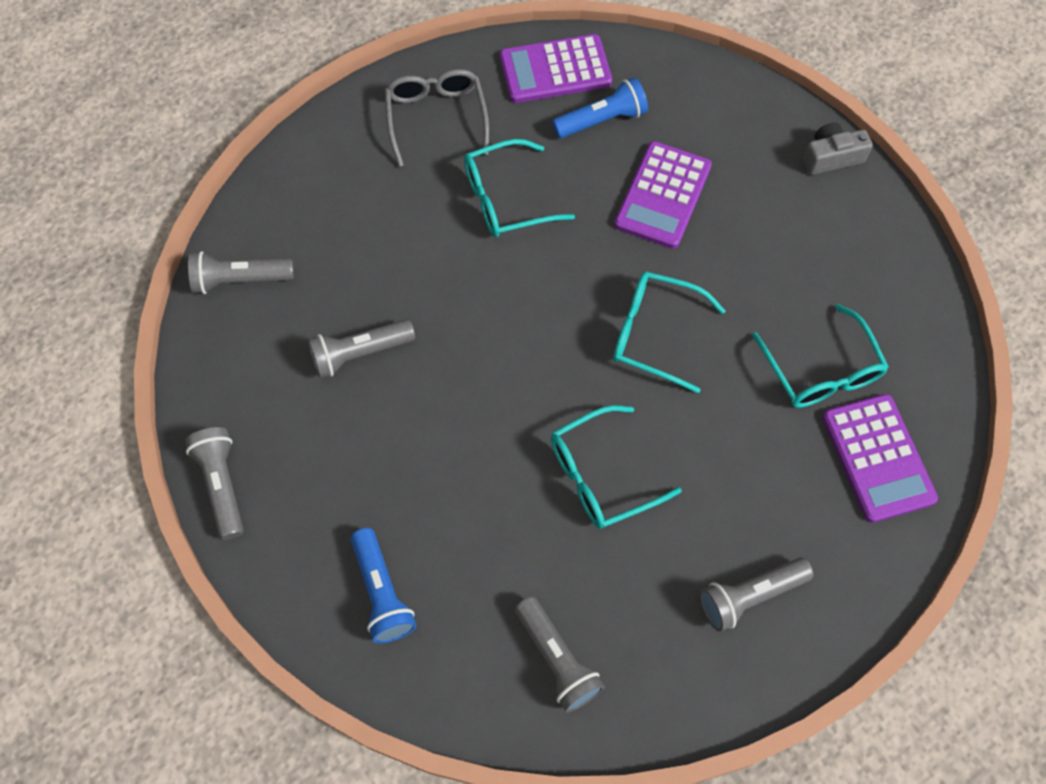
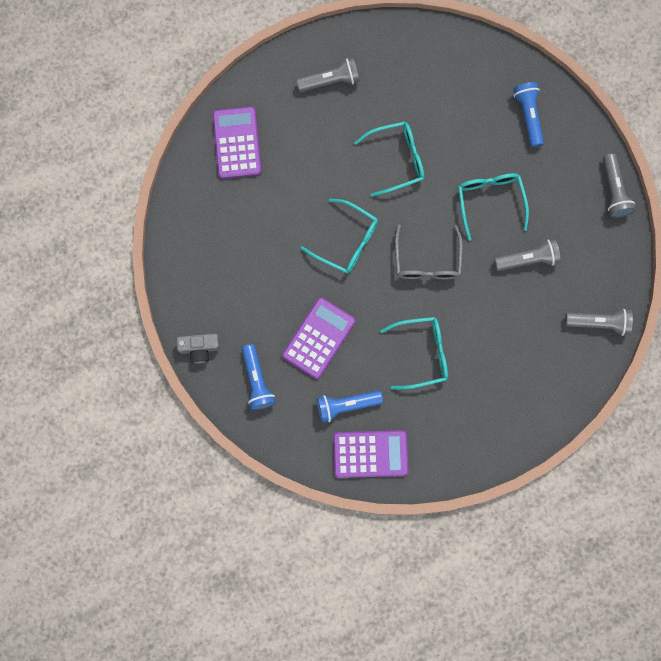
camera: 170 degrees left, 15 degrees up
grey glasses [385,69,489,167] -> grey glasses moved to [395,224,463,279]
grey flashlight [515,596,605,713] -> none
turquoise glasses [752,304,889,408] -> turquoise glasses moved to [458,173,529,241]
none -> blue flashlight [242,344,276,410]

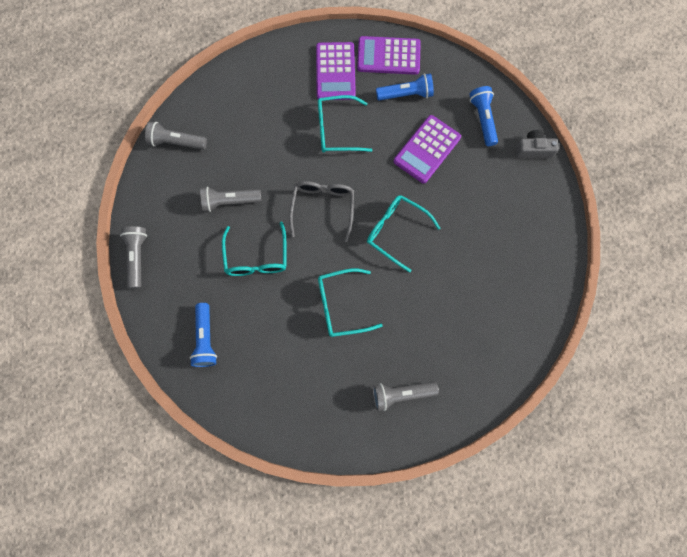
camera: 175 degrees left, 5 degrees down
purple calculator [213,107,262,179] -> purple calculator moved to [316,42,356,100]

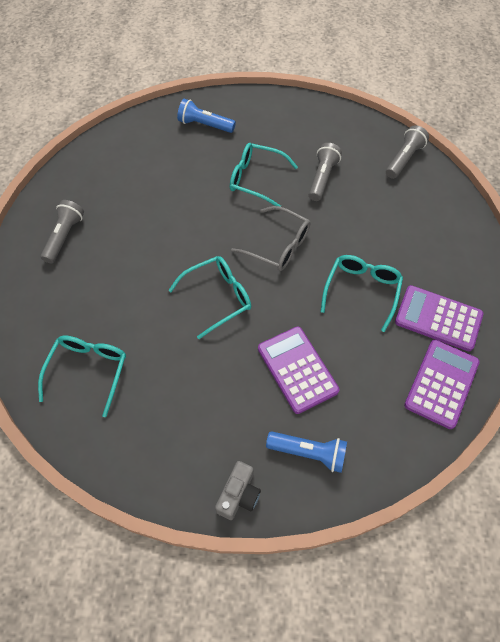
camera: 115 degrees right, 15 degrees down
grey flashlight [120,226,147,289] -> none
turquoise glasses [318,268,383,337] -> turquoise glasses moved to [38,336,126,417]
blue flashlight [376,73,434,101] -> none

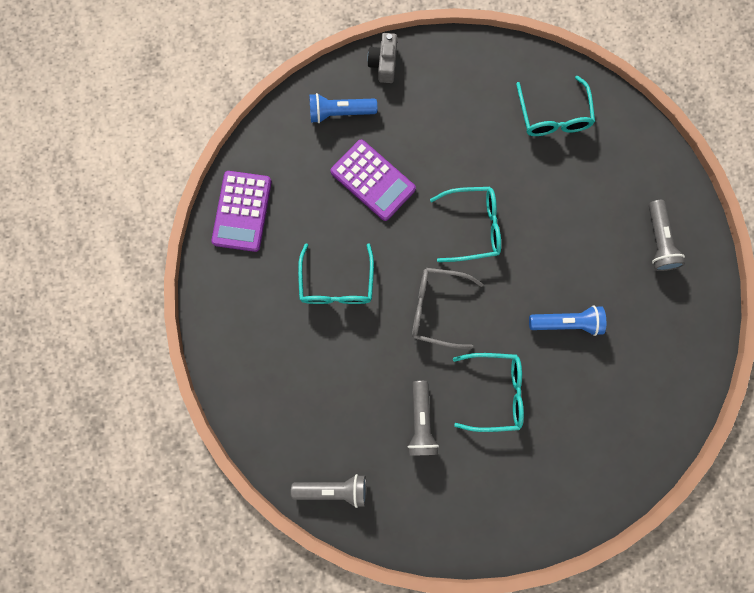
camera: 160 degrees right, 20 degrees up
turquoise glasses [168,256,251,339] -> turquoise glasses turned 135 degrees counterclockwise [430,187,501,262]
blue flashlight [177,99,236,133] -> blue flashlight moved to [529,306,606,336]
grey flashlight [386,125,429,179] -> grey flashlight turned 105 degrees counterclockwise [291,474,367,508]
purple calculator [395,285,483,351] -> none

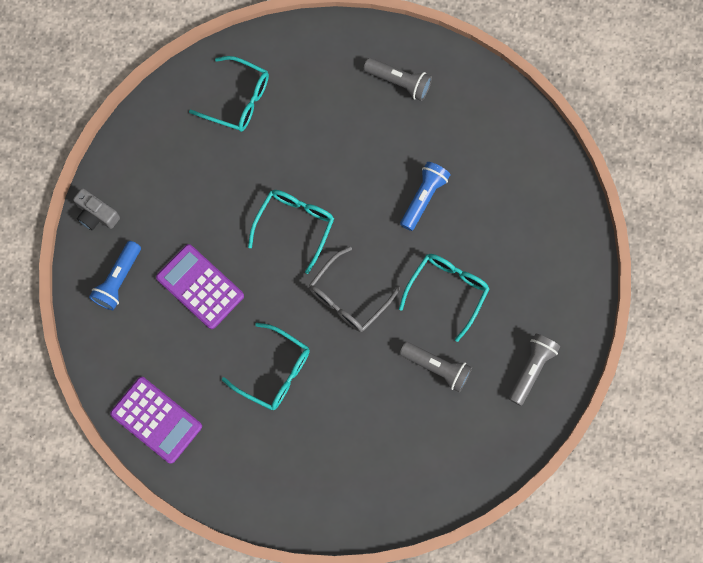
camera: 60 degrees left, 5 degrees down
grey flashlight [291,474,367,508] -> grey flashlight moved to [509,334,560,406]
purple calculator [330,140,416,221] -> purple calculator turned 120 degrees counterclockwise [156,244,244,329]

